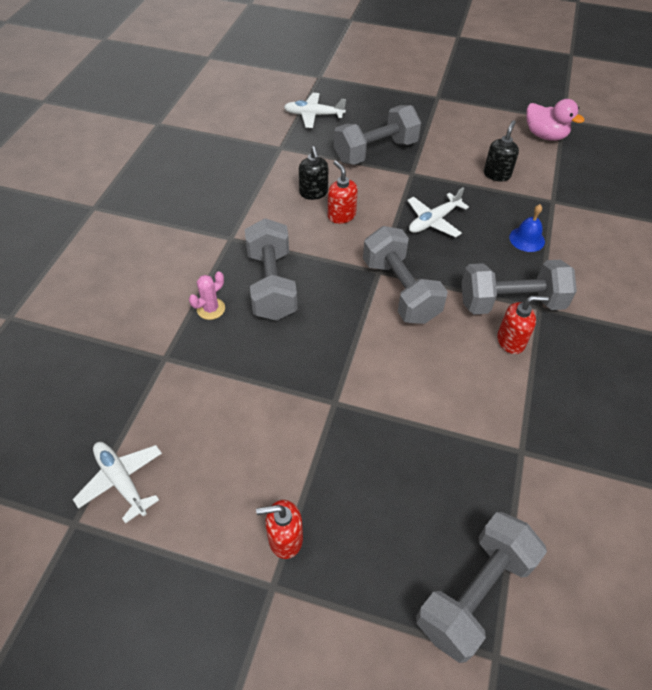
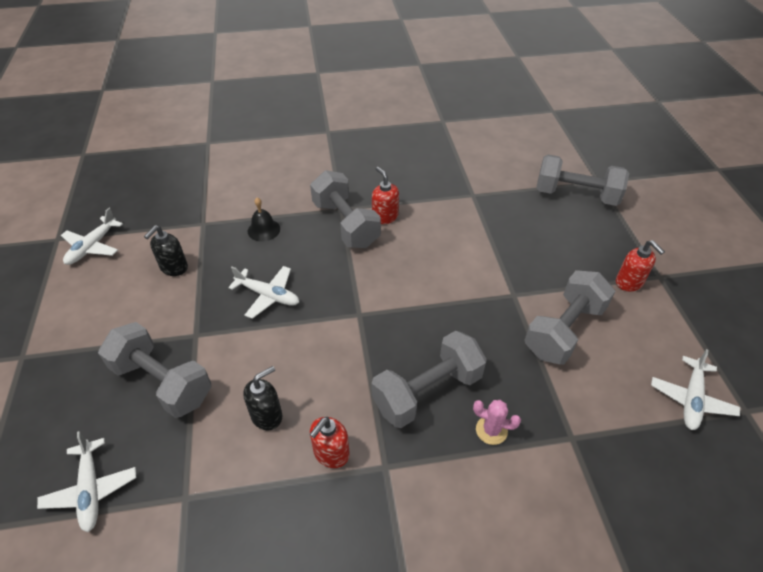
camera: 115 degrees left, 5 degrees down
red soap dispenser [328,160,358,224] -> red soap dispenser moved to [310,417,350,468]
grey dumbbell [363,226,448,324] -> grey dumbbell moved to [524,270,615,365]
black soap dispenser [484,120,519,182] -> black soap dispenser turned 60 degrees counterclockwise [144,225,188,276]
blue bell [509,204,545,252] -> black bell [248,198,280,242]
pink duck [526,99,585,141] -> white plane [61,208,123,265]

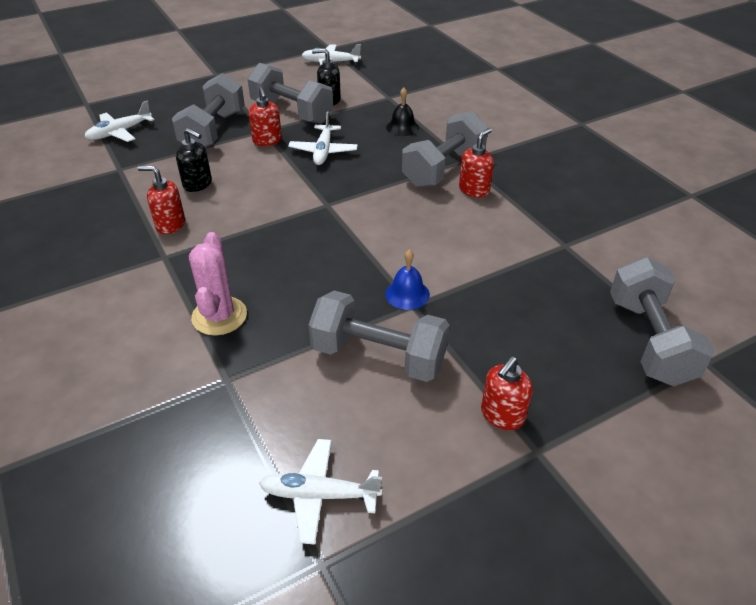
camera: 70 degrees right, 5 degrees down
grey dumbbell [371,331,487,428] -> grey dumbbell moved to [248,63,333,124]
pink cactus [473,400,521,445] -> pink cactus [189,232,247,336], size x1.63
none -> red soap dispenser [248,87,282,146]
none -> blue bell [385,249,430,310]

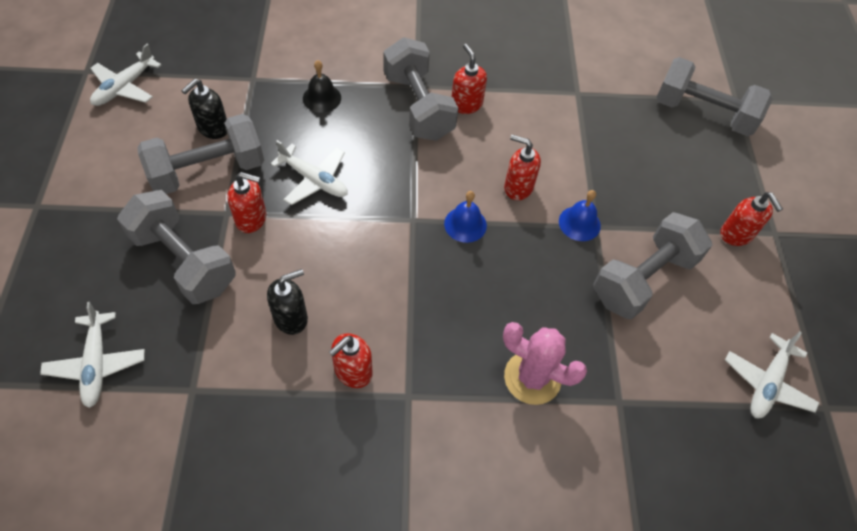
camera: 65 degrees left, 15 degrees up
none -> blue bell [444,191,487,243]
none -> red soap dispenser [504,135,541,200]

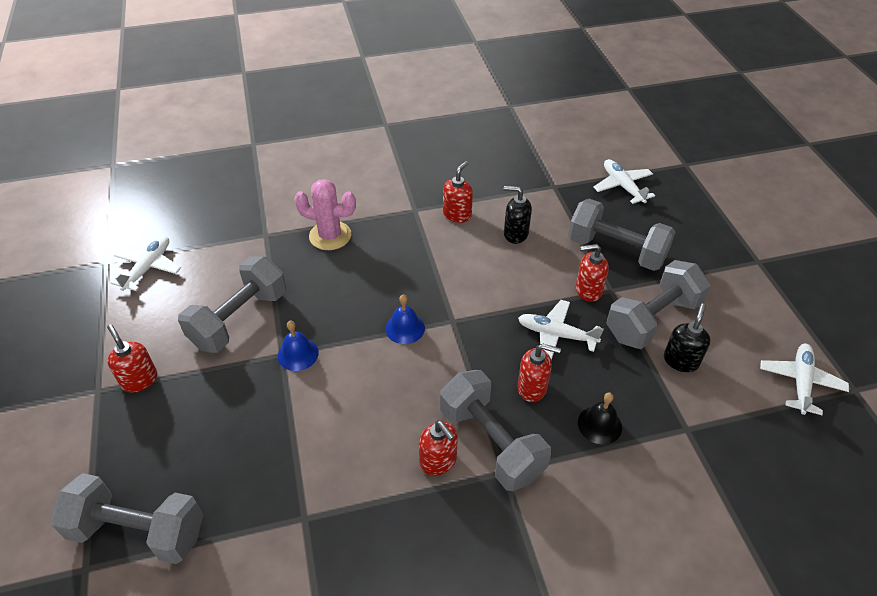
camera: 170 degrees right, 10 degrees down
black soap dispenser [267,269,308,335] -> black soap dispenser turned 60 degrees clockwise [504,186,532,244]
red soap dispenser [504,135,541,200] -> red soap dispenser moved to [518,344,561,402]

